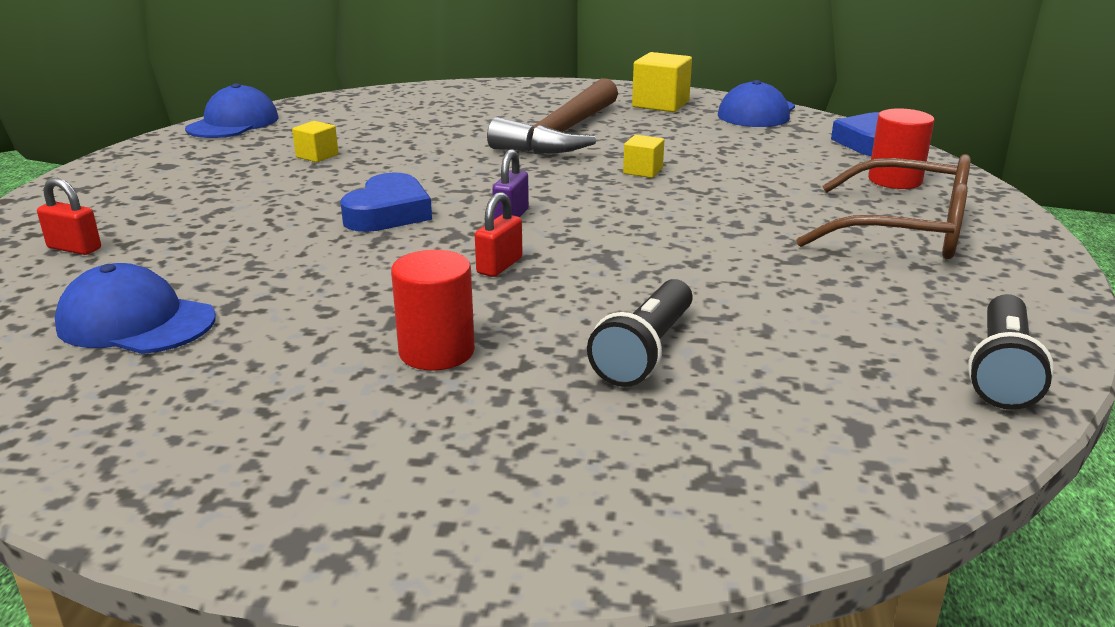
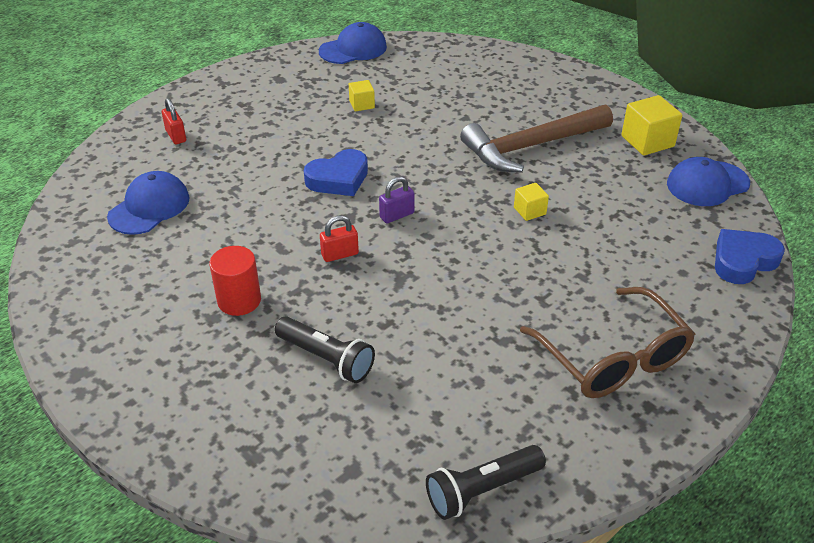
camera: 40 degrees right, 15 degrees up
blue cap [55,263,216,354] -> blue cap turned 60 degrees clockwise [107,171,190,235]
black flashlight [587,279,693,387] -> black flashlight turned 120 degrees counterclockwise [274,316,375,383]
red cylinder [868,108,934,189] -> none

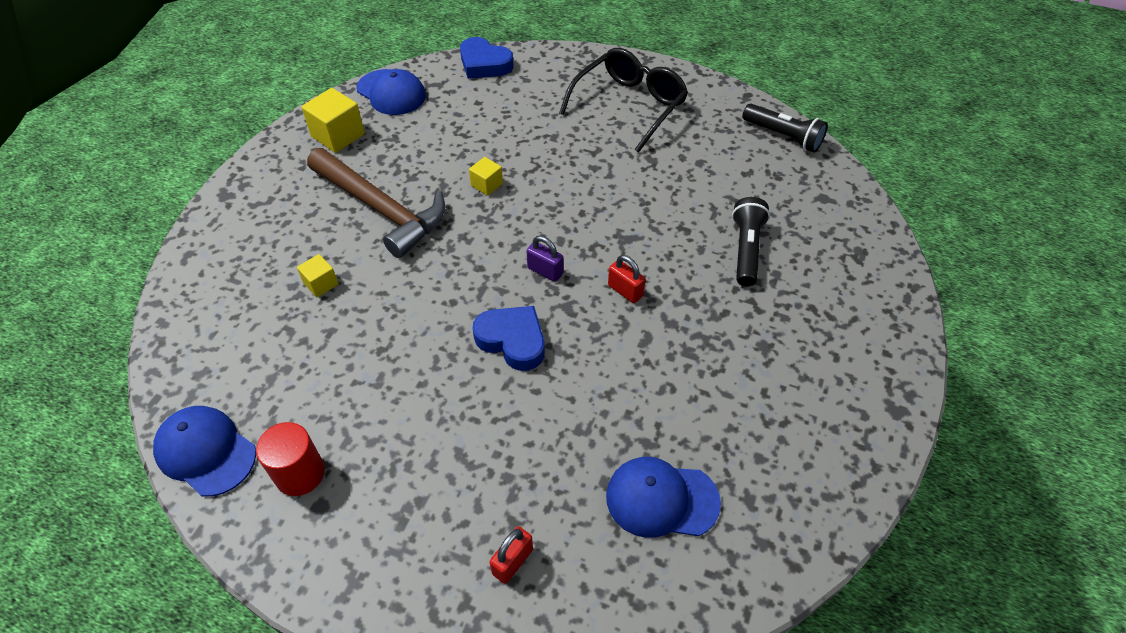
camera: 115 degrees left, 10 degrees up
red cylinder [209,246,261,316] -> red cylinder moved to [256,422,325,496]
yellow cube [349,80,375,111] -> yellow cube moved to [297,254,339,297]
brown glasses [520,287,695,398] -> black glasses [559,48,688,153]

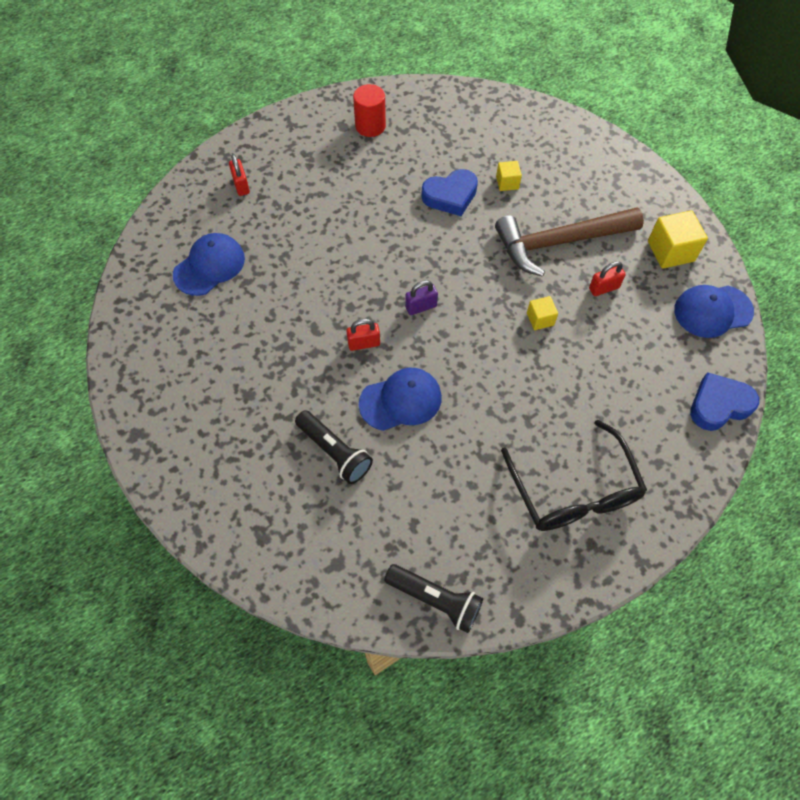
camera: 125 degrees right, 10 degrees up
blue cap [153,406,256,497] -> blue cap moved to [359,368,442,431]
blue heart [472,306,545,371] -> blue heart moved to [421,169,478,216]
black flashlight [742,104,828,152] -> black flashlight turned 135 degrees counterclockwise [384,564,483,633]
none -> red padlock [589,261,626,296]

